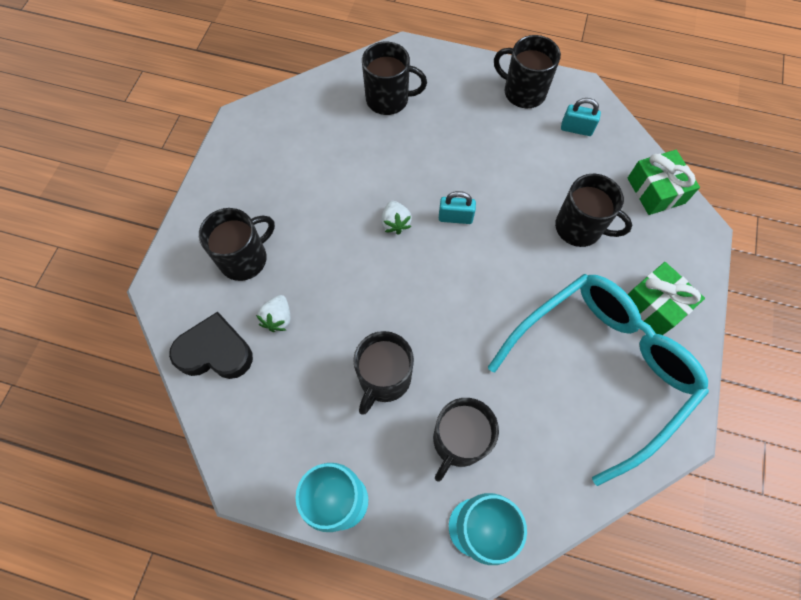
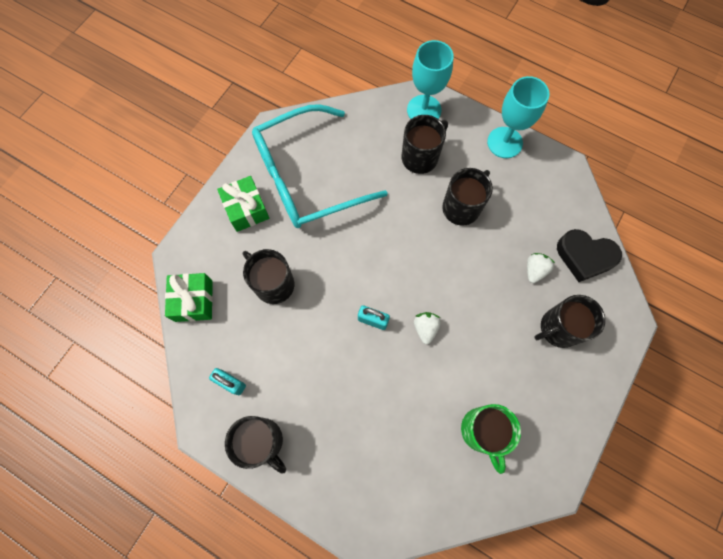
camera: 165 degrees left, 5 degrees up
black mug [362,42,427,115] -> none
none -> green mug [461,404,521,474]

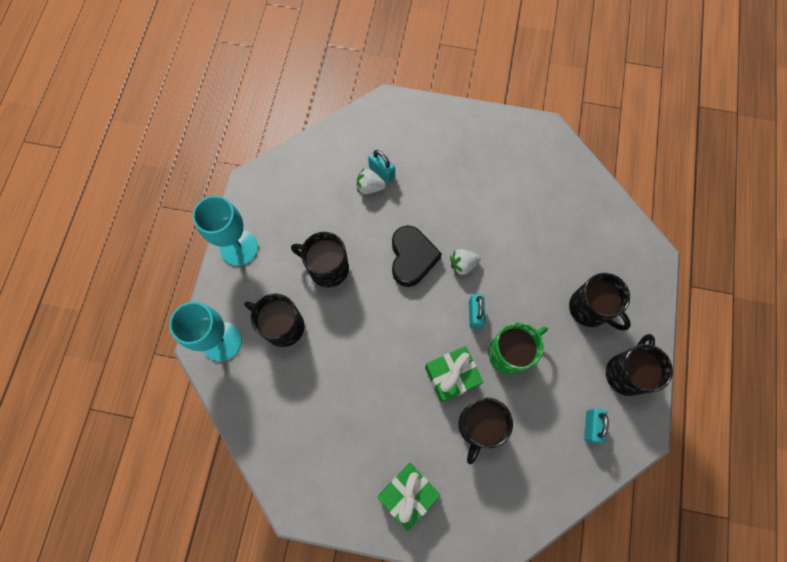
camera: 110 degrees left, 0 degrees up
green gift [165,273,213,322] -> green gift moved to [425,346,483,403]
turquoise glasses [252,104,388,228] -> none
green mug [461,404,521,474] -> green mug moved to [488,322,548,375]
black mug [534,295,605,348] -> black mug moved to [569,273,631,331]
black heart [557,229,622,282] -> black heart moved to [392,225,442,287]
none -> turquoise padlock [368,150,395,183]

